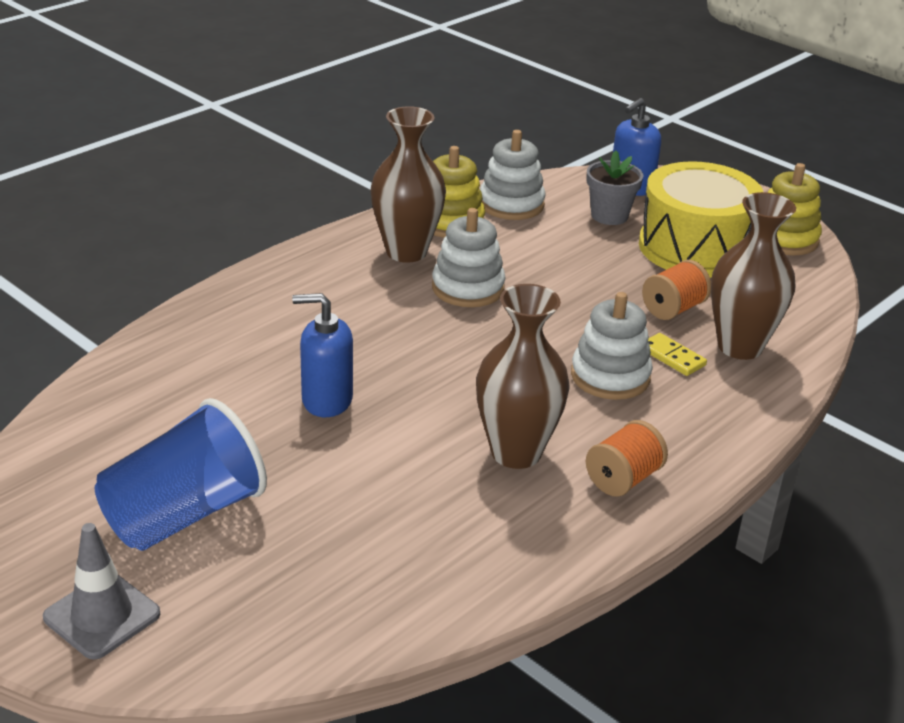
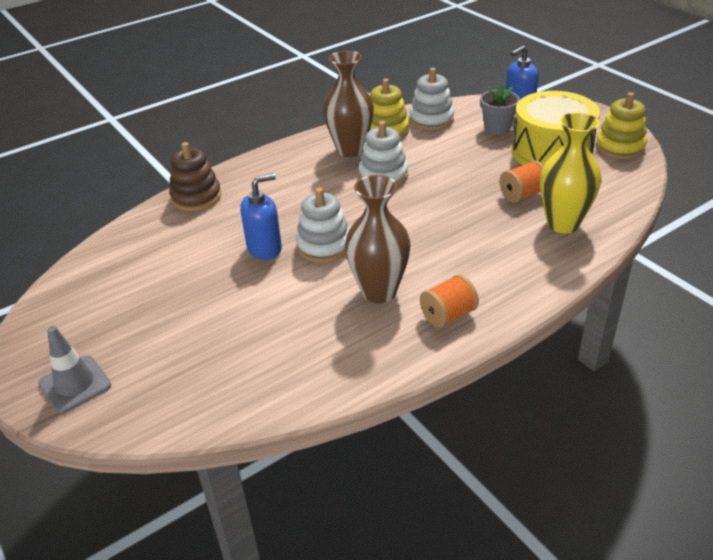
camera: 15 degrees right, 5 degrees up
blue cup [95,398,267,551] -> none
blue soap dispenser [292,293,353,417] -> blue soap dispenser turned 135 degrees clockwise [240,174,282,260]
white stacking toy [571,292,653,400] -> white stacking toy moved to [296,188,349,263]
yellow domino [648,333,707,376] -> none
brown vase [711,192,796,360] -> yellow vase [540,112,601,233]
none -> brown stacking toy [169,142,221,211]

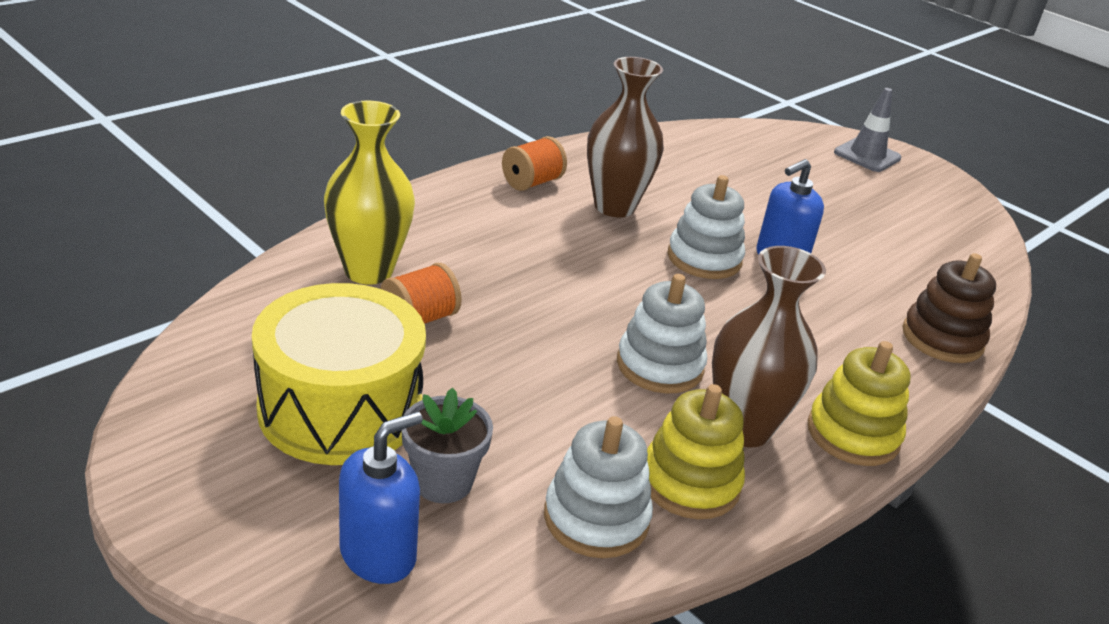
camera: 165 degrees right, 5 degrees down
yellow stacking toy [596,92,647,159] -> yellow stacking toy moved to [808,341,910,466]

